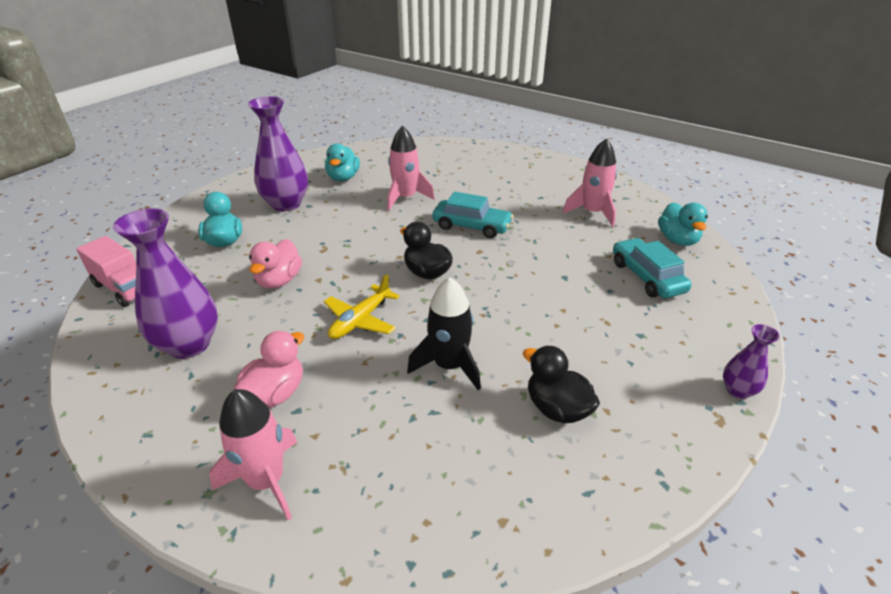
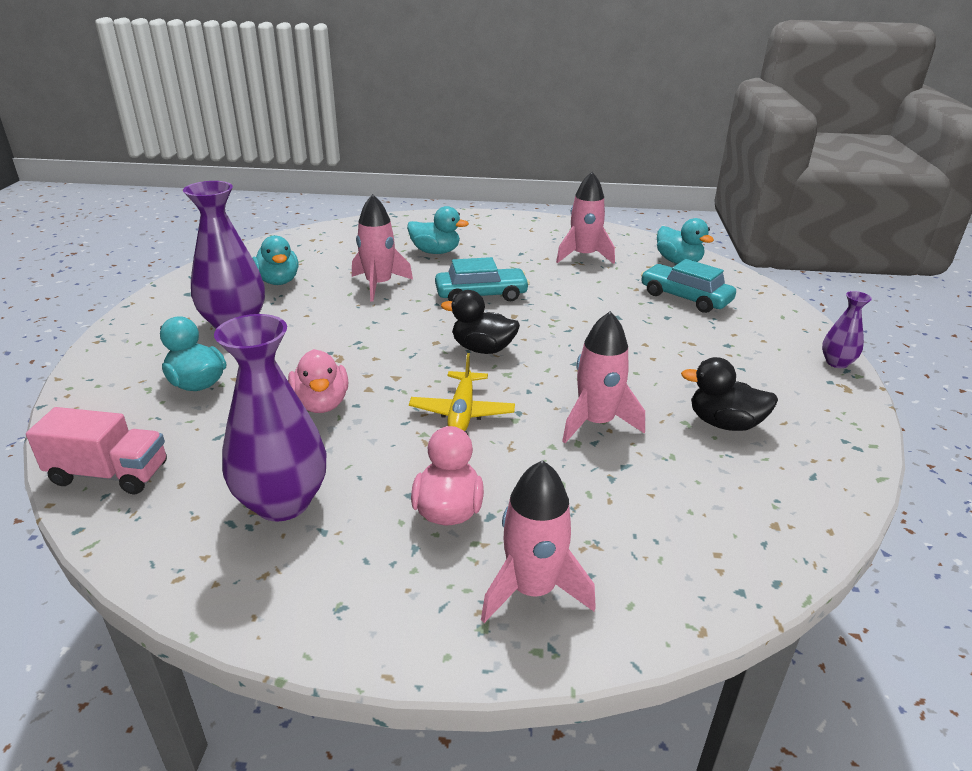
camera: 30 degrees left, 5 degrees down
black rocket [407,277,481,390] -> pink rocket [562,311,645,443]
none -> turquoise duck [407,206,469,254]

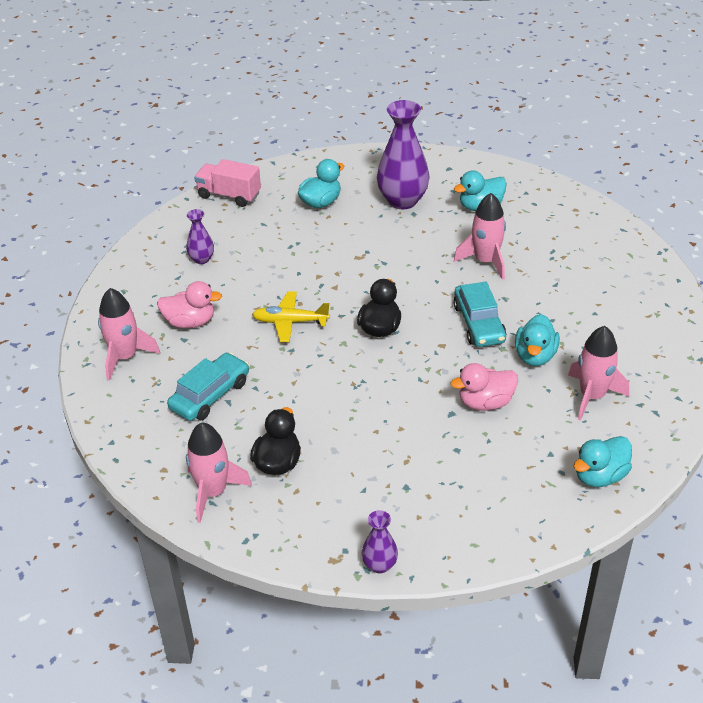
camera: 90 degrees right, 10 degrees up
pink truck [26,407,167,494] -> pink truck turned 105 degrees clockwise [194,159,261,207]
purple vase [214,314,326,521] -> purple vase [186,209,214,264], size x0.50
pink duck [288,349,348,413] -> pink duck moved to [450,363,518,411]
turquoise duck [407,206,469,254] -> turquoise duck moved to [515,314,560,366]
pink rocket [562,311,645,443] -> pink rocket moved to [186,423,252,523]
turquoise car [641,259,736,313] -> turquoise car moved to [167,352,249,421]

